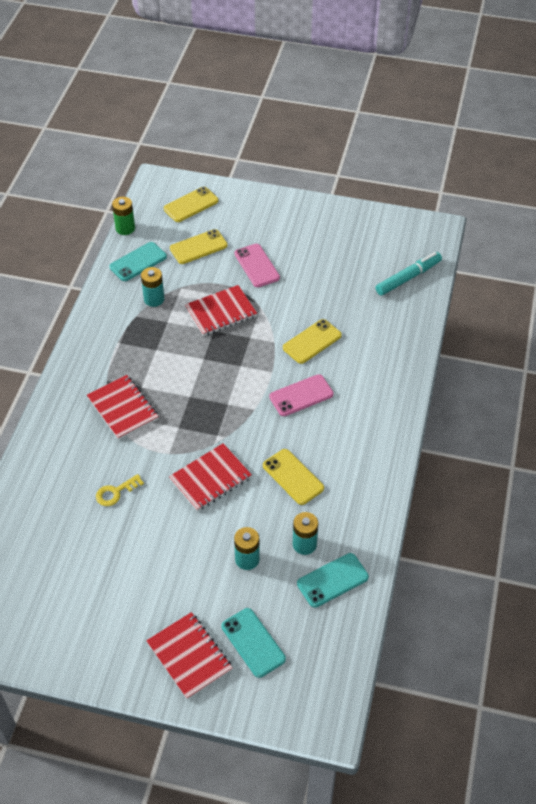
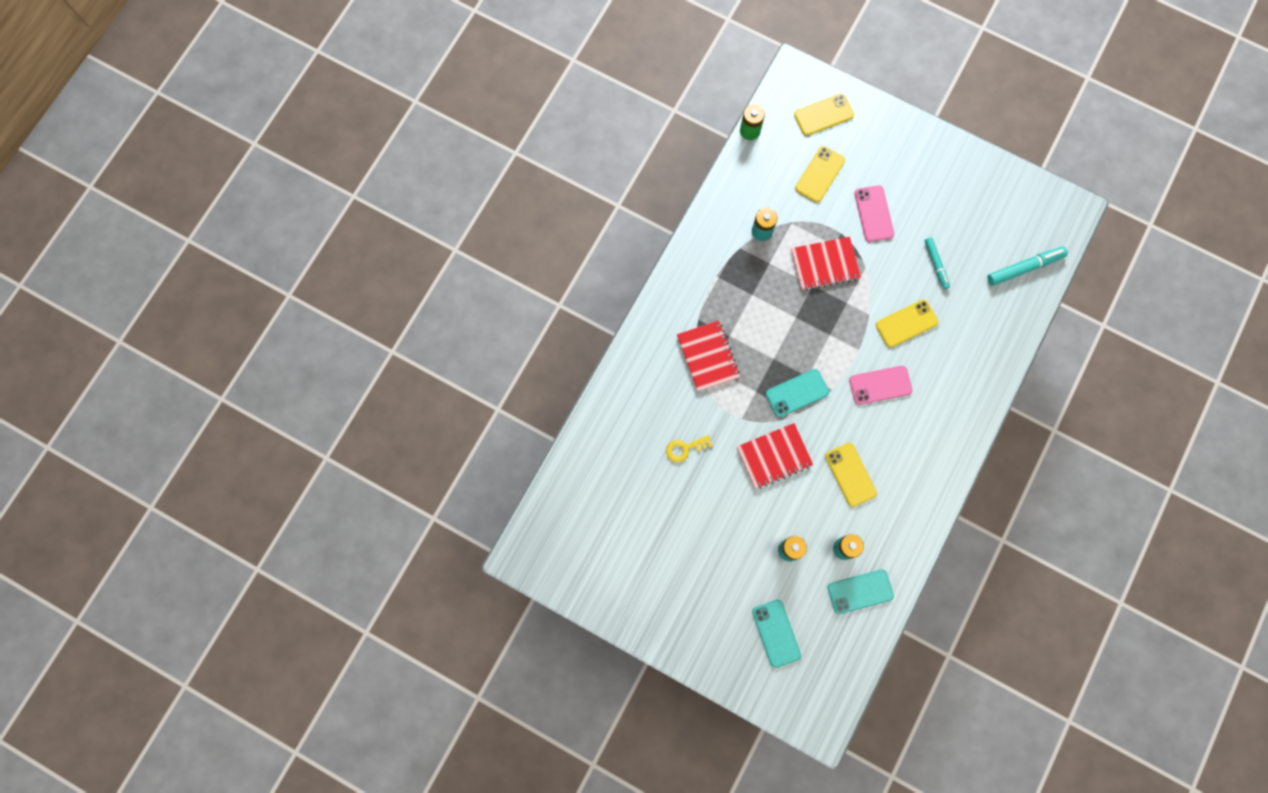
camera: 15 degrees right, 25 degrees up
turquoise phone [109,242,167,281] -> turquoise phone moved to [766,369,829,417]
red notebook [146,612,233,699] -> none
yellow phone [170,229,228,264] -> yellow phone turned 45 degrees counterclockwise [795,146,845,203]
none -> turquoise marker [925,237,950,289]

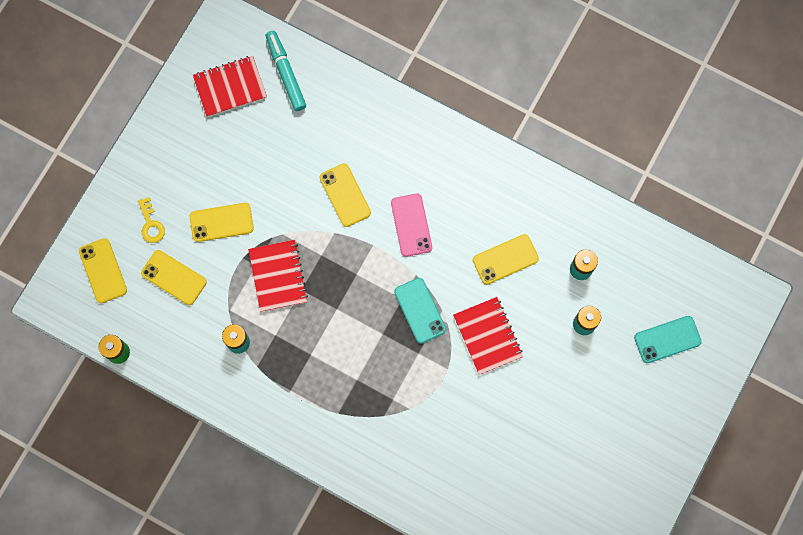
camera: 90 degrees left, 0 degrees up
yellow key [666,435,712,462] -> yellow key moved to [138,197,165,243]
red notebook [677,320,740,391] -> red notebook moved to [193,56,267,117]
turquoise phone [827,569,894,614] -> none
pink phone [855,185,894,242] -> yellow phone [190,203,254,242]
turquoise marker [925,237,950,289] -> none

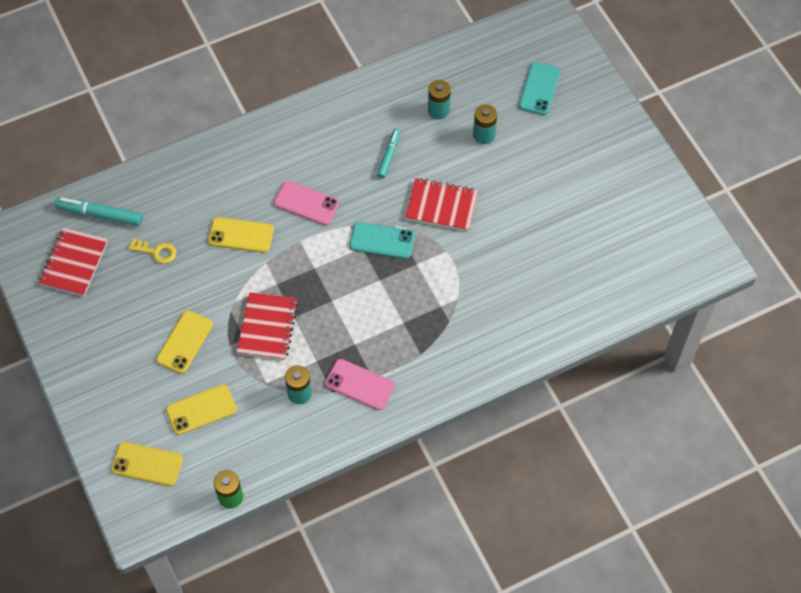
camera: 55 degrees left, 15 degrees down
yellow key [138,197,165,243] -> yellow key moved to [128,238,176,264]
red notebook [248,240,308,312] -> red notebook turned 75 degrees clockwise [237,292,298,360]
yellow phone [473,234,539,285] -> turquoise marker [377,129,401,178]
none -> pink phone [325,359,395,410]

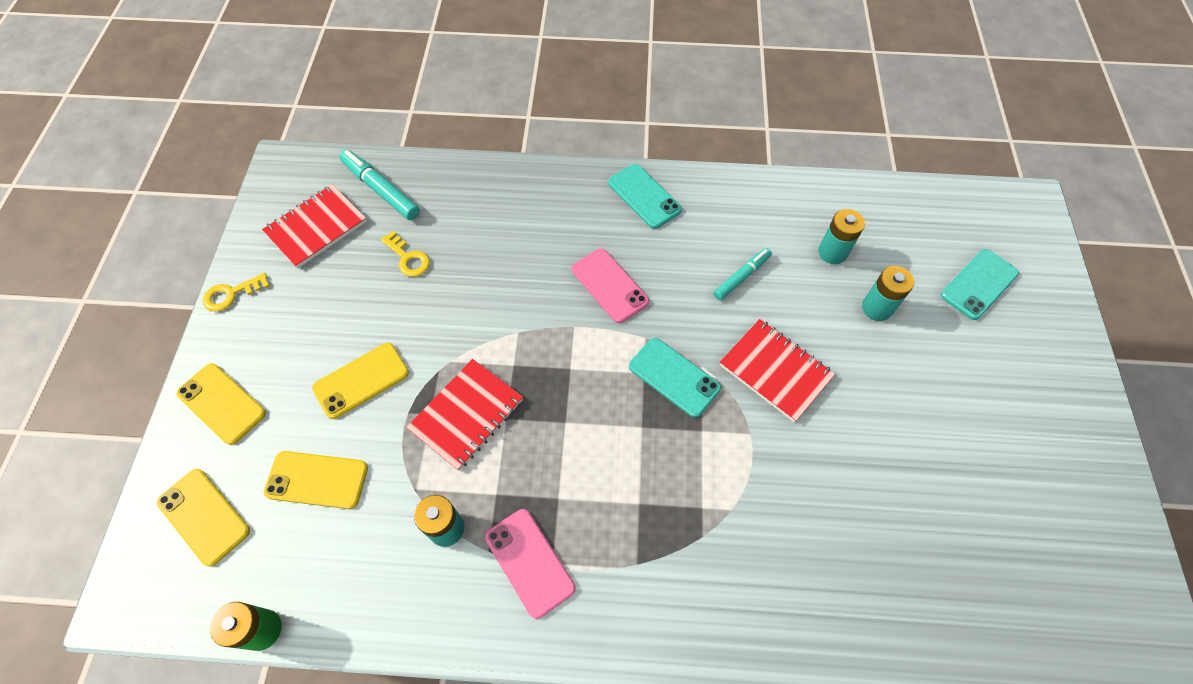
camera: 30 degrees right, 0 degrees up
yellow phone [208,217,274,253] -> yellow phone moved to [177,363,266,445]
none -> yellow key [203,273,269,312]
none -> turquoise phone [608,164,682,229]

